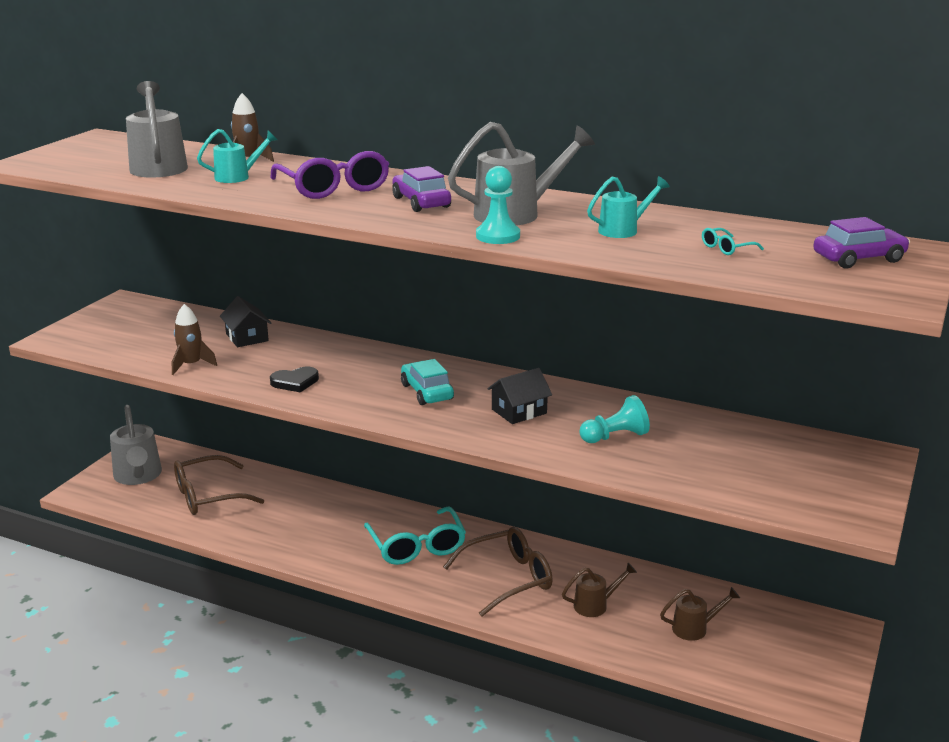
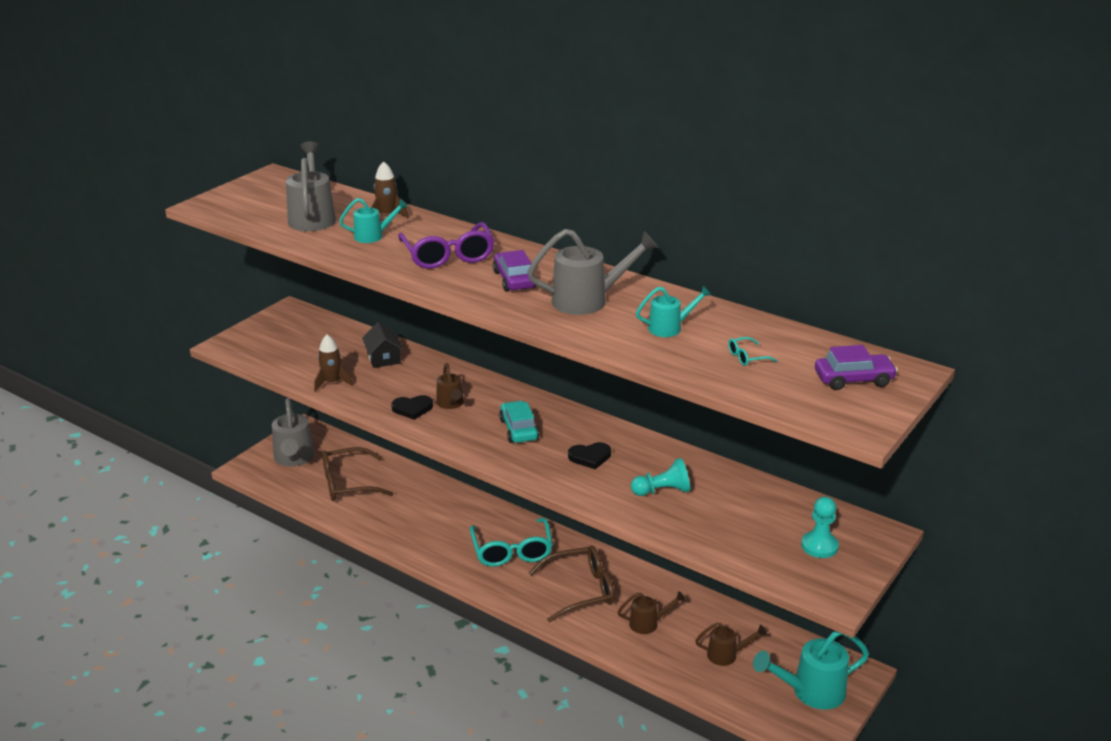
camera: 10 degrees right, 5 degrees up
turquoise pawn [476,166,520,244] -> turquoise pawn moved to [801,497,839,558]
black house [487,368,552,424] -> black heart [568,442,611,469]
none -> brown watering can [436,363,464,409]
none -> turquoise watering can [753,631,869,709]

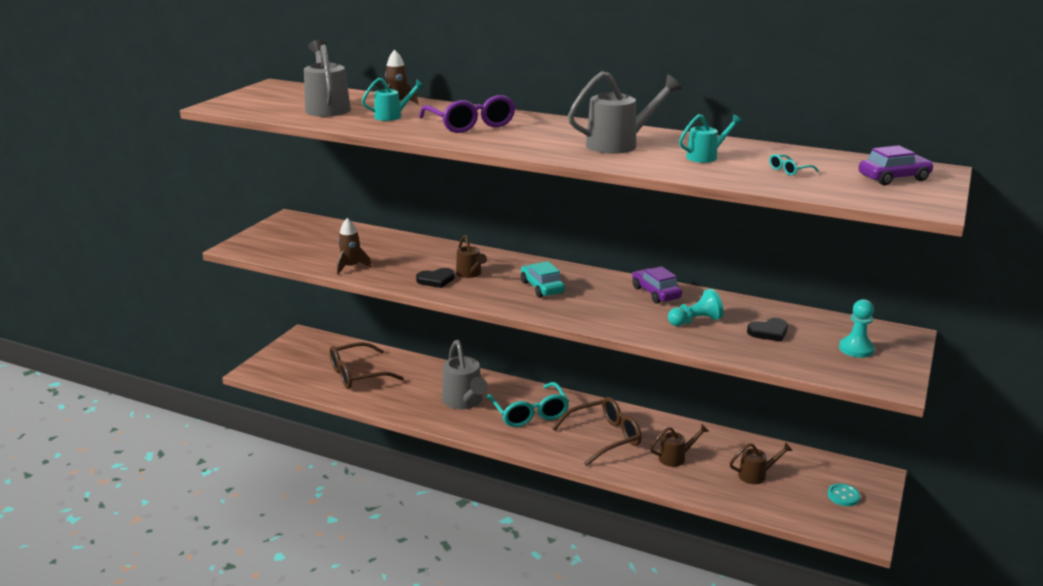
camera: 10 degrees left, 5 degrees down
grey watering can [272,398,315,467] -> grey watering can moved to [442,340,487,410]
black house [362,322,403,368] -> none
purple car [493,250,536,292] -> purple car moved to [632,266,682,304]
black heart [568,442,611,469] -> black heart moved to [747,318,788,342]
turquoise watering can [753,631,869,709] -> turquoise button [827,483,860,506]

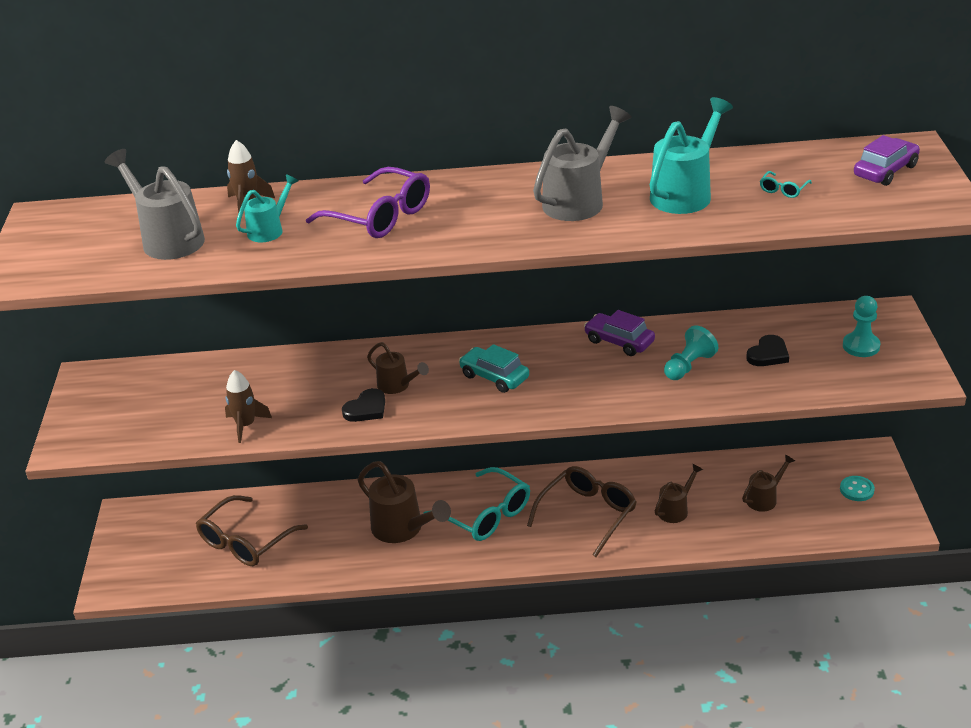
camera: 25 degrees left, 10 degrees up
grey watering can [442,340,487,410] -> brown watering can [358,461,451,543]
turquoise watering can [679,114,743,163] -> turquoise watering can [650,97,733,214], size x1.72

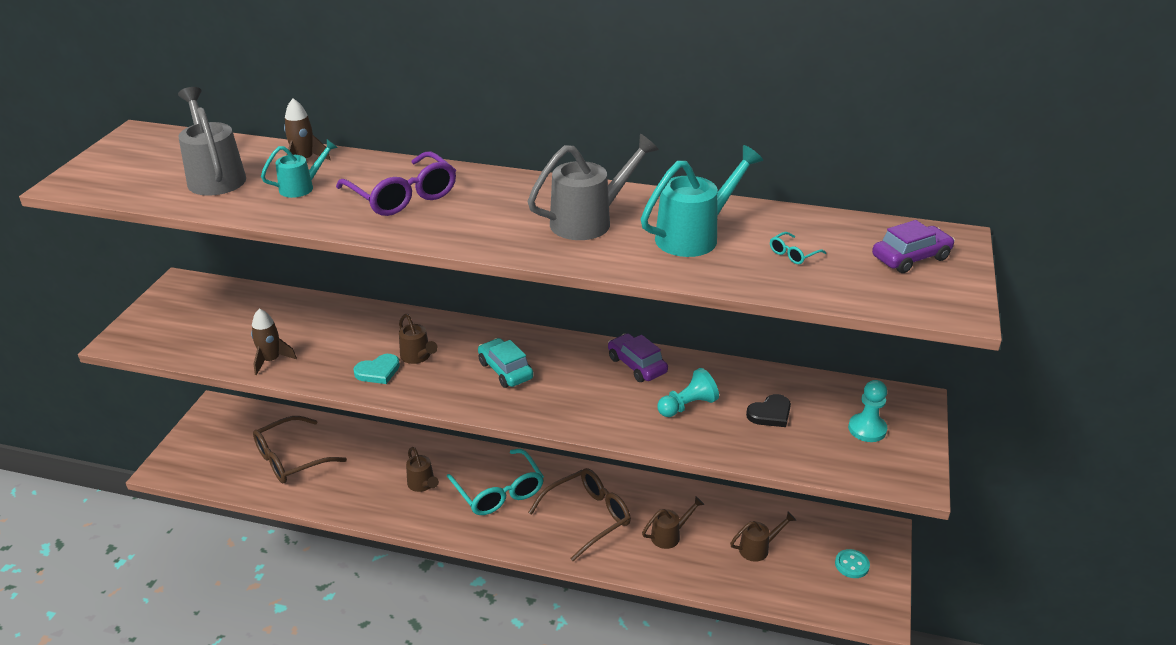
camera: 15 degrees right, 0 degrees up
black heart [342,388,385,422] -> turquoise heart [353,354,400,384]
brown watering can [358,461,451,543] -> brown watering can [406,447,439,492], size x0.58

